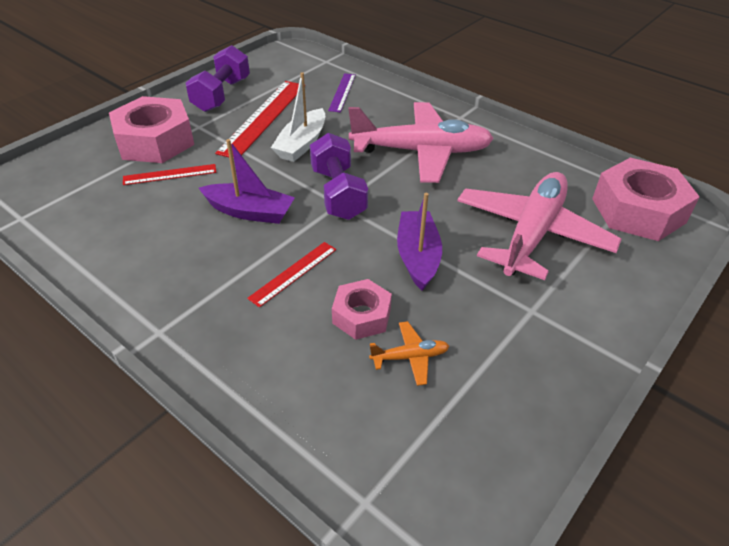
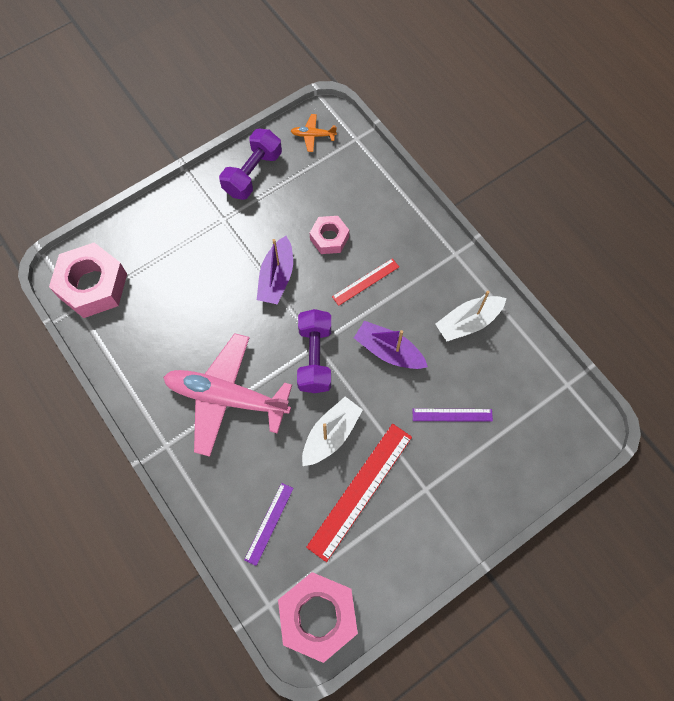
camera: 165 degrees left, 25 degrees up
pink nut [109,96,194,163] -> pink nut moved to [278,572,358,663]
red ruler [123,164,217,185] -> purple ruler [412,409,493,422]
purple dumbbell [186,45,250,112] -> purple dumbbell moved to [219,129,282,200]
orange plane [369,321,449,386] -> orange plane moved to [291,114,337,152]
pink plane [457,172,622,280] -> none
none -> white boat [435,291,506,342]

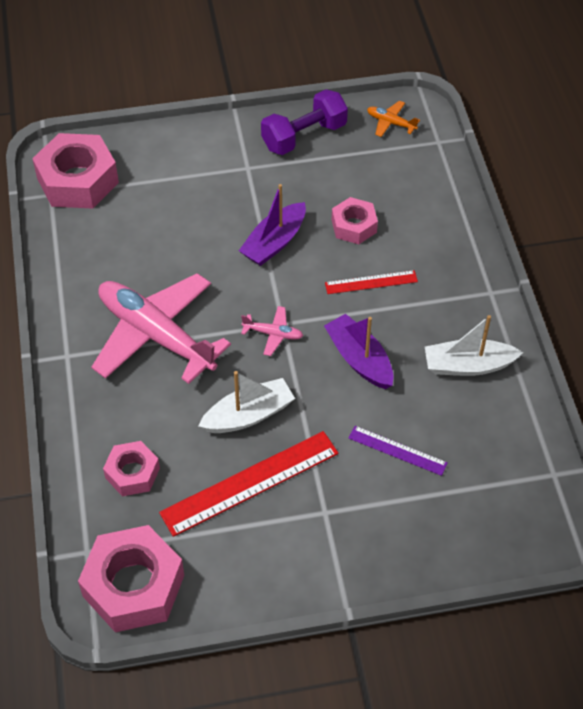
camera: 25 degrees right, 15 degrees down
purple ruler [244,483,294,566] -> pink nut [103,441,160,496]
purple dumbbell [297,309,331,393] -> pink plane [241,306,303,356]

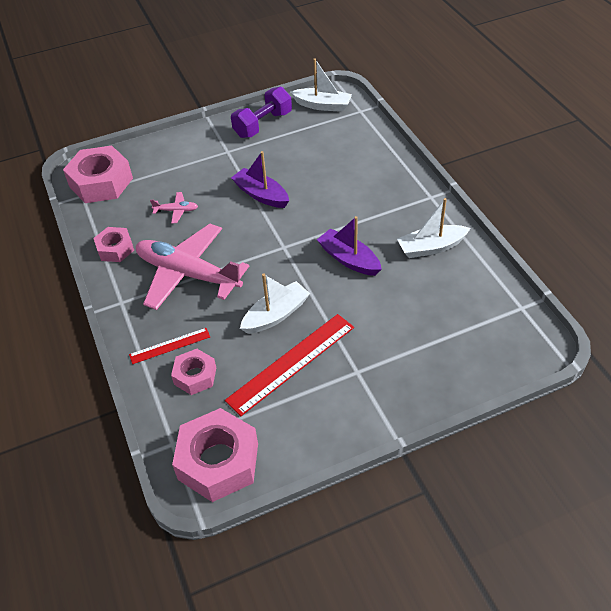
camera: 10 degrees left, 5 degrees down
purple boat [239,184,306,266] -> purple boat turned 105 degrees clockwise [231,151,289,208]
pink plane [241,306,303,356] -> pink plane moved to [150,192,198,223]
red ruler [325,270,418,294] -> red ruler moved to [129,328,210,364]
pink nut [332,197,378,244] -> pink nut moved to [93,227,134,262]
purple ruler [349,426,448,476] -> none
orange plane [367,101,420,137] -> white boat [291,58,352,112]

